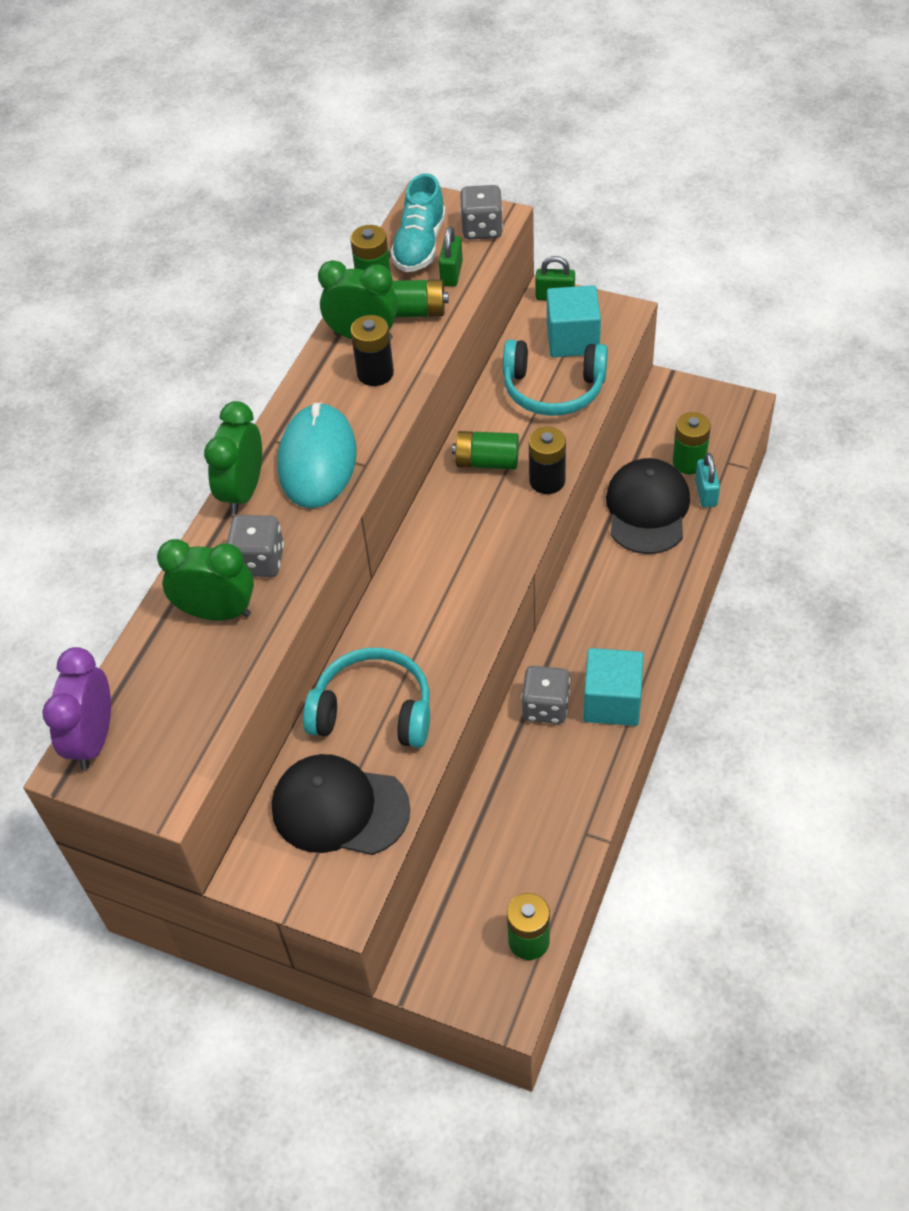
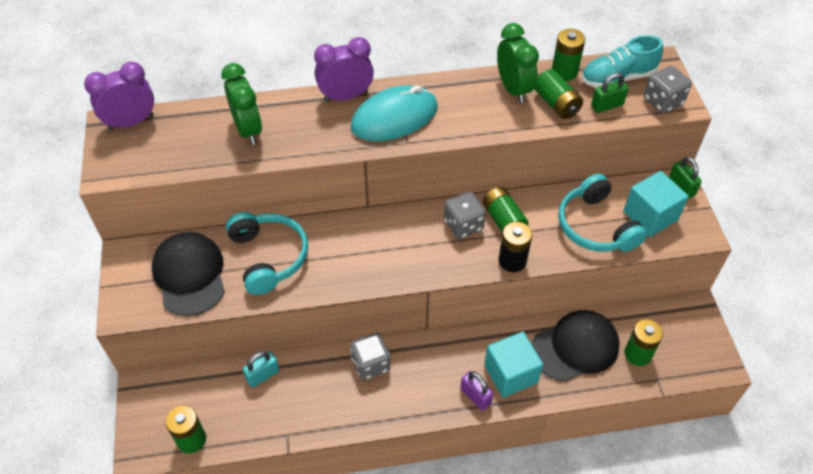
camera: 55 degrees right, 0 degrees up
green clock [204,401,262,515] -> purple clock [314,37,374,102]
grey dice [227,515,284,577] -> grey dice moved to [444,192,486,239]
black battery [351,315,394,386] -> none
turquoise cube [583,648,644,726] -> turquoise cube moved to [484,332,543,398]
turquoise padlock [695,453,720,508] -> turquoise padlock moved to [243,351,279,387]
none -> purple padlock [460,371,493,411]

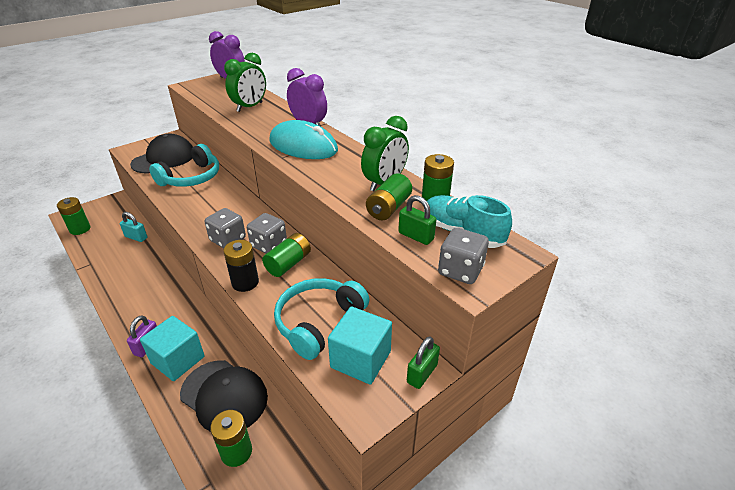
camera: 60 degrees right, 15 degrees down
grey dice [350,333,390,380] -> grey dice moved to [205,208,246,248]

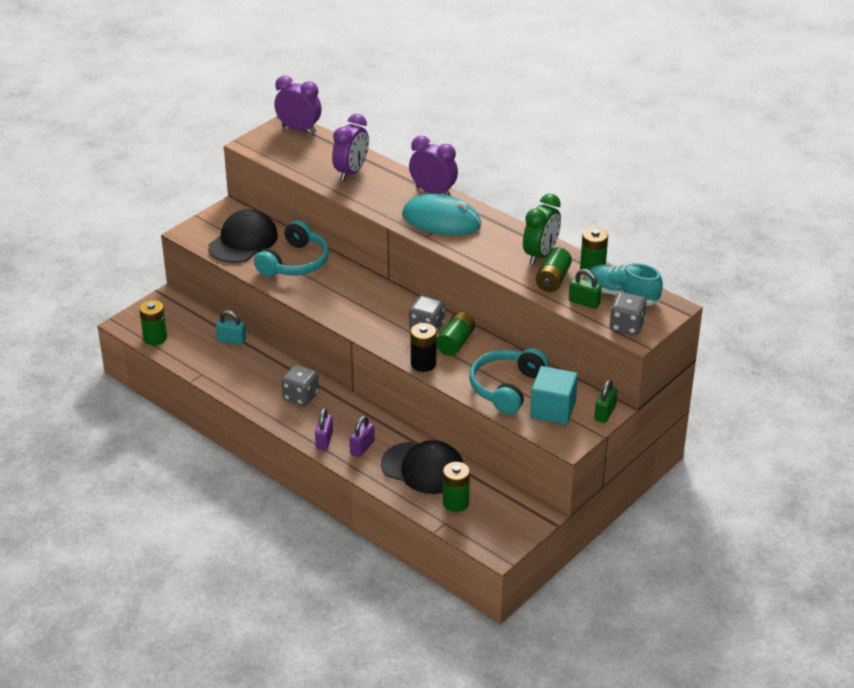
camera: 10 degrees left, 0 degrees up
turquoise cube [140,316,205,381] -> purple padlock [349,416,375,457]
grey dice [205,208,246,248] -> grey dice moved to [282,365,319,406]
green clock [224,53,266,112] -> purple clock [332,114,369,181]

